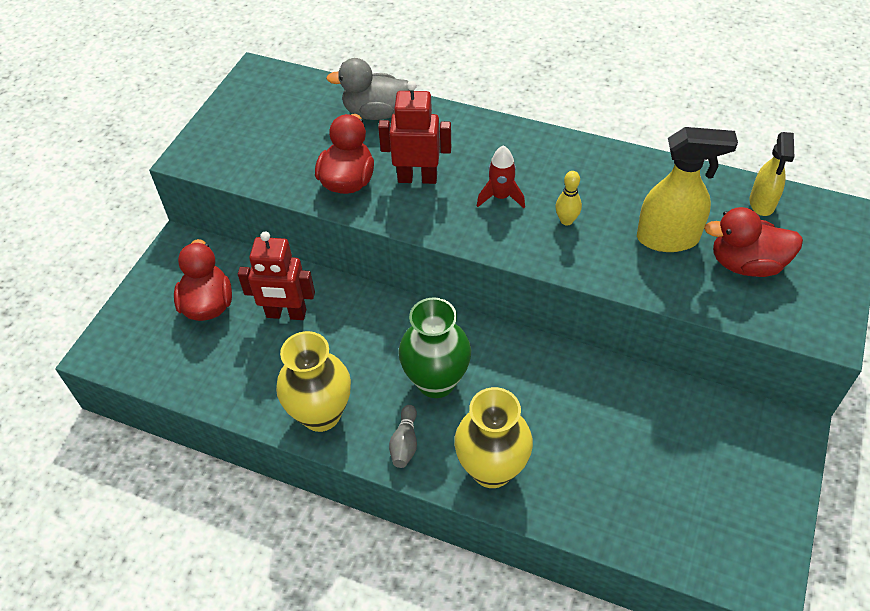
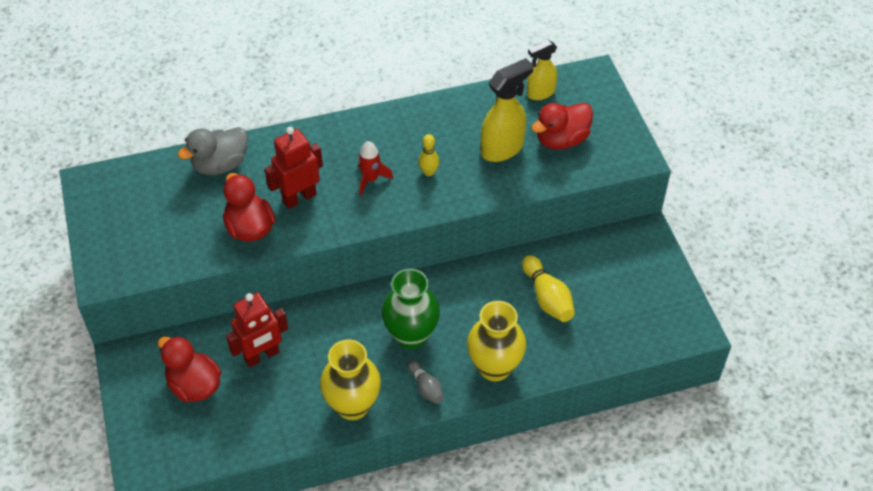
camera: 40 degrees left, 0 degrees up
yellow spray bottle [750,132,794,216] -> yellow spray bottle turned 90 degrees clockwise [527,40,557,100]
none -> yellow bowling pin [522,255,575,322]

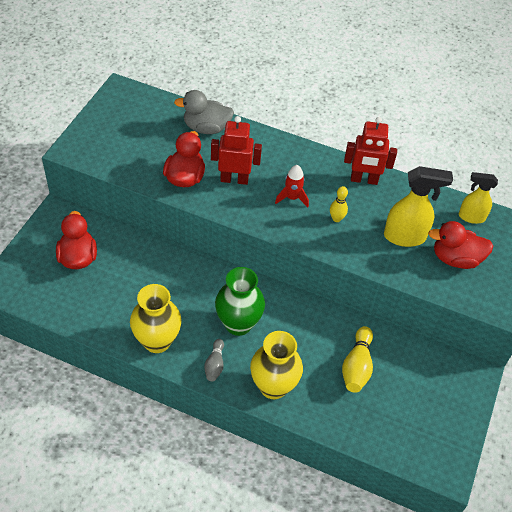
camera: 35 degrees right, 0 degrees up
red robot [226,292,288,367] -> red robot moved to [344,117,397,185]

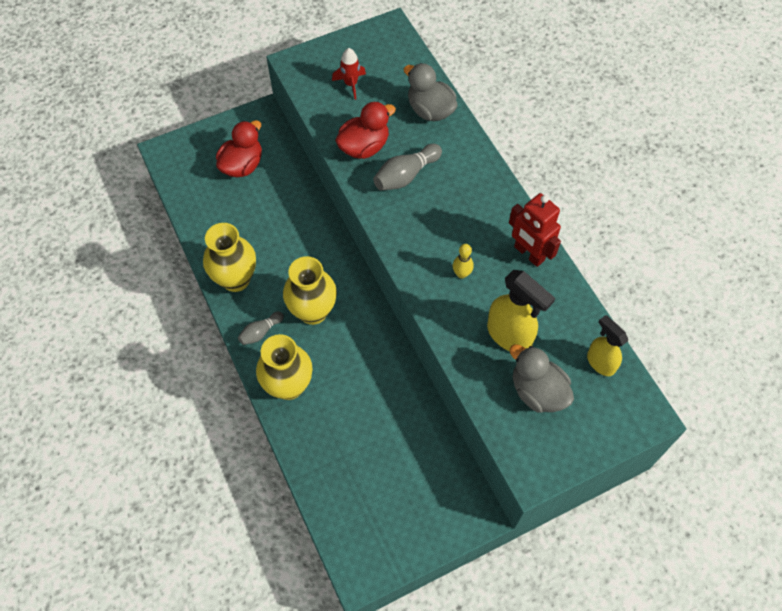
camera: 45 degrees right, 10 degrees up
red robot [211,116,262,185] -> grey bowling pin [373,144,442,190]
green vase [215,267,265,336] -> yellow vase [283,256,337,325]
red rocket [275,165,309,207] -> red rocket moved to [332,48,366,100]
yellow bowling pin [342,326,373,393] -> none
red duck [428,221,493,269] -> grey duck [509,344,574,413]

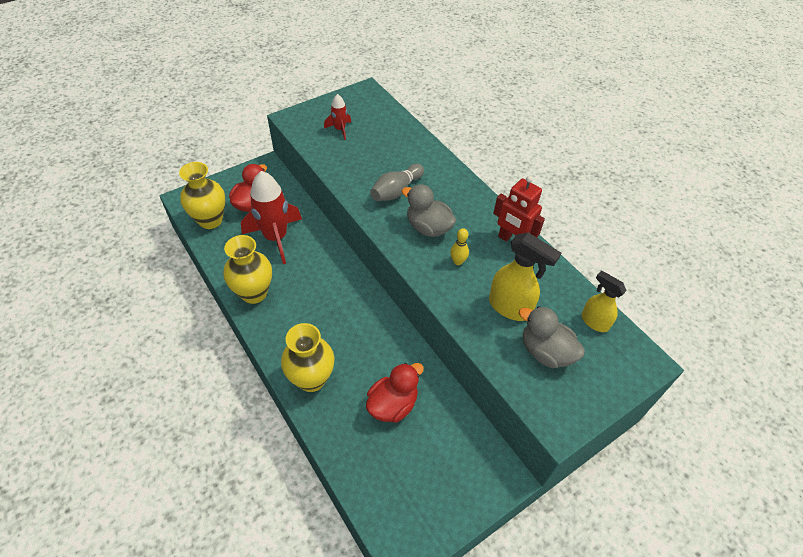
camera: 10 degrees left, 10 degrees down
grey bowling pin [238,312,284,345] -> none
yellow vase [283,256,337,325] -> yellow vase moved to [179,162,225,229]
red duck [335,101,396,159] -> red duck moved to [366,363,424,423]
grey duck [404,63,457,121] -> grey duck moved to [402,184,457,237]
none -> red rocket [241,171,302,264]

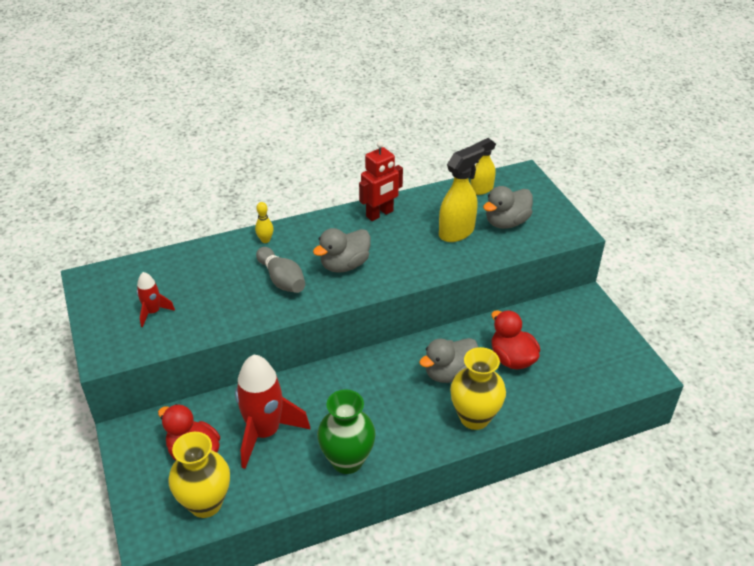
camera: 75 degrees left, 10 degrees down
yellow vase [223,235,272,304] -> green vase [317,389,376,474]
yellow bowling pin [450,228,469,265] -> yellow bowling pin moved to [255,202,274,243]
none -> grey duck [419,338,478,383]

